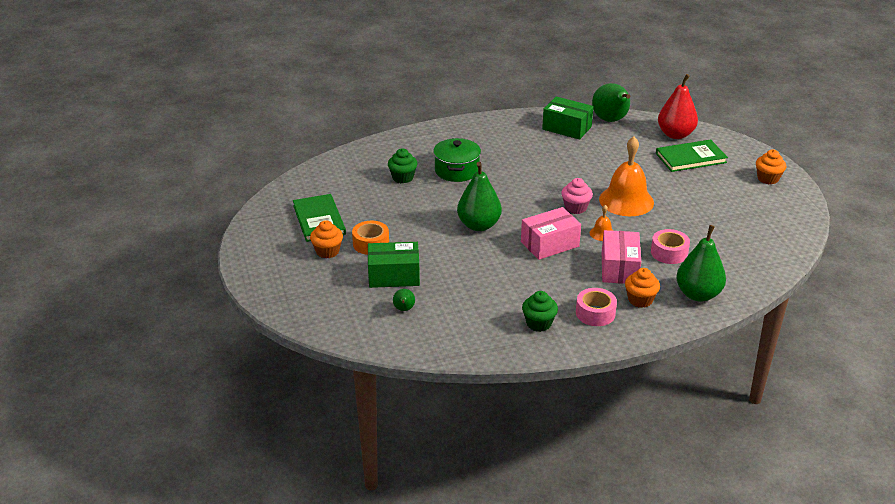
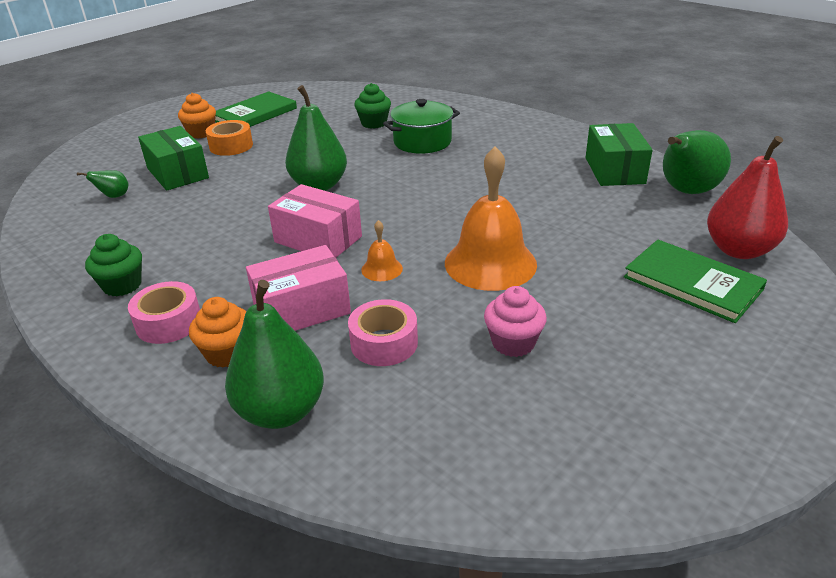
camera: 60 degrees right, 0 degrees up
pink cupcake [561,178,593,214] -> pink cupcake moved to [484,286,547,357]
orange cupcake [756,149,786,185] -> none

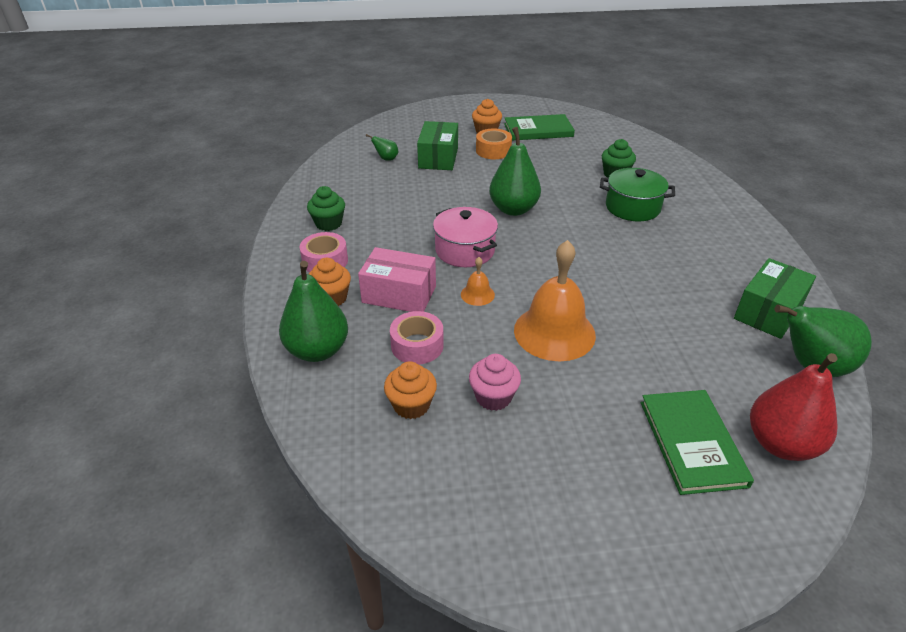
camera: 40 degrees right, 5 degrees up
pink box [268,184,362,257] -> pink pot [433,207,498,267]
none -> orange cupcake [384,361,437,419]

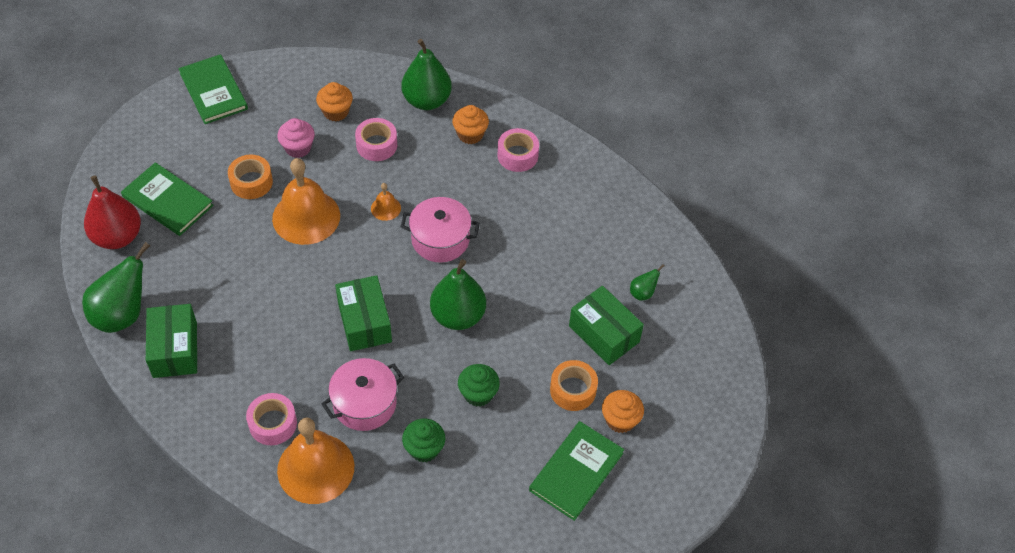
camera: 130 degrees right, 15 degrees up
green cupcake [307,186,345,231] -> green cupcake moved to [458,364,500,407]
pink box [358,247,436,312] -> none
green pot [600,168,675,221] -> pink pot [322,358,404,431]
none -> green book [178,54,248,124]
none -> orange tape [228,154,273,199]
none -> pink tape [246,393,297,445]
none -> orange bell [277,418,354,504]
none -> green box [335,275,392,351]

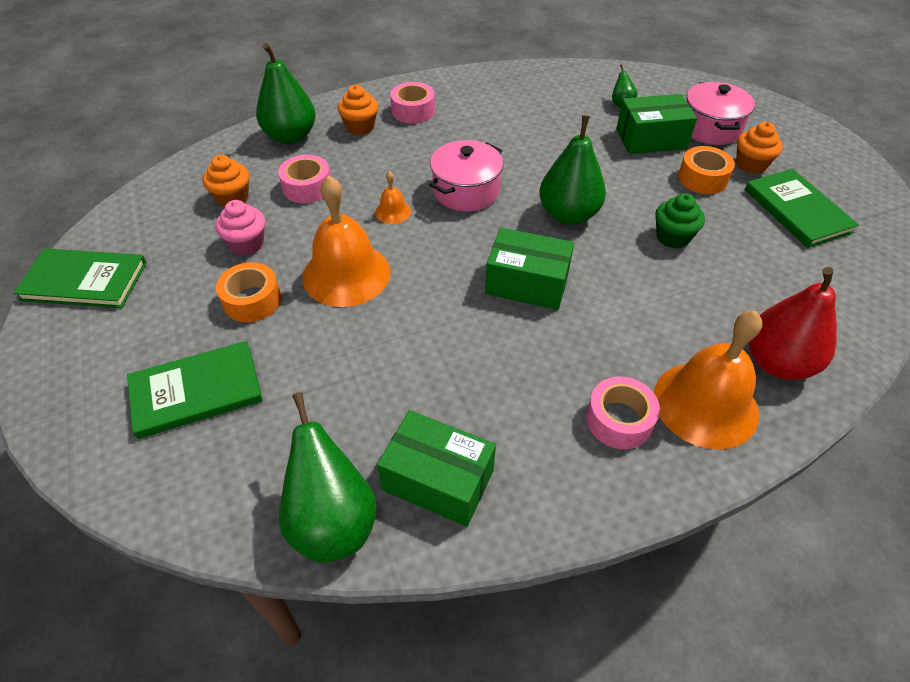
camera: 55 degrees left, 5 degrees down
red pear [84,175,141,249] -> red pear moved to [748,267,837,380]
pink pot [322,358,404,431] -> pink pot moved to [686,82,755,145]
green cupcake [402,419,445,462] -> none

